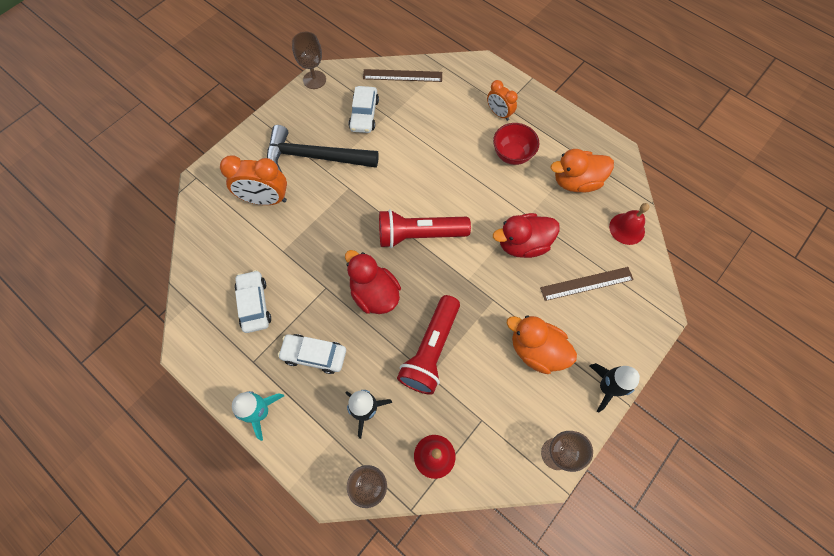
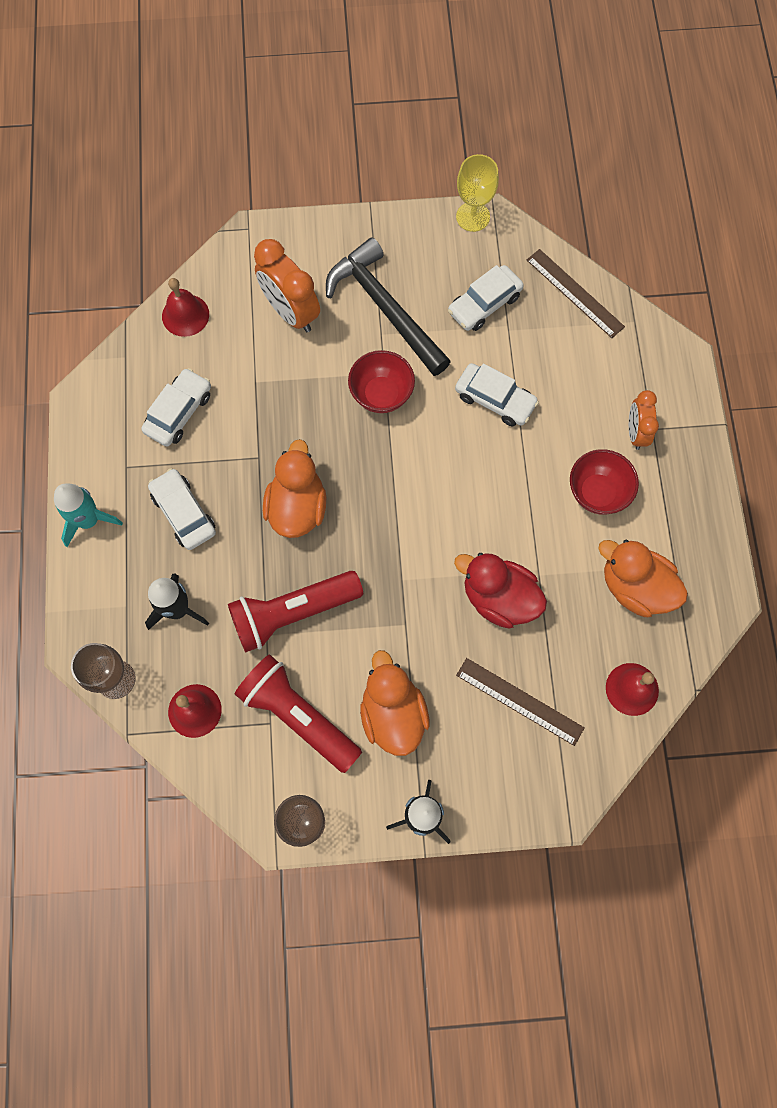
camera: 45 degrees right, 5 degrees up
brown goblet [292,32,326,89] -> yellow goblet [456,154,499,232]
red duck [345,250,401,314] -> orange duck [263,439,326,538]
red flashlight [379,210,471,248] -> red flashlight moved to [235,654,362,773]
none -> red bell [162,278,209,337]
none -> red bowl [348,350,415,413]
none -> white car [455,363,539,426]

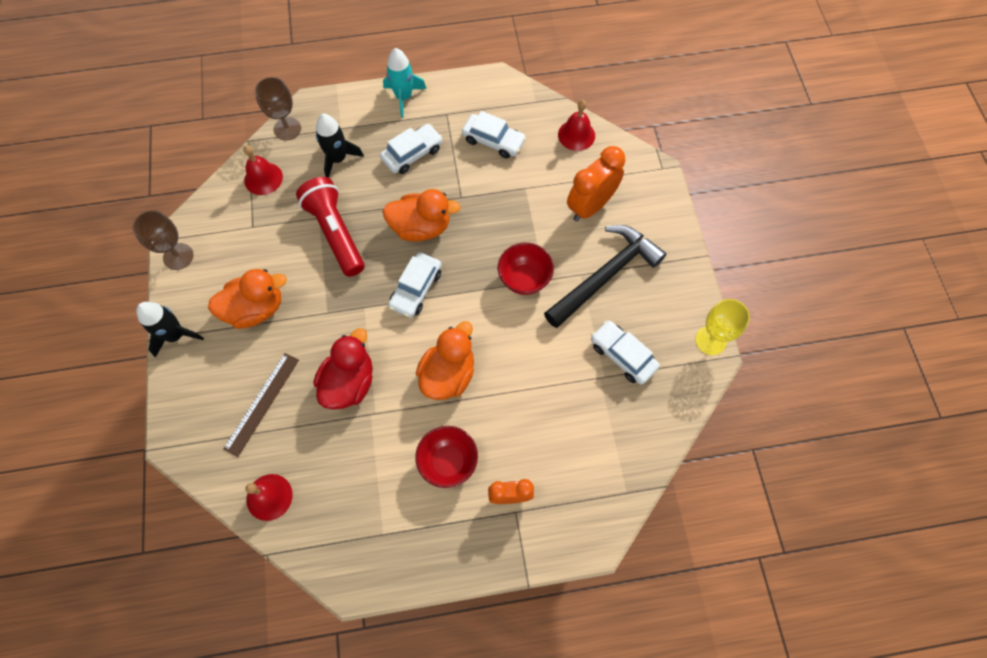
camera: 85 degrees right, 5 degrees down
red flashlight [235,654,362,773] -> none
white car [455,363,539,426] -> white car moved to [388,252,441,318]
brown ruler [527,249,625,338] -> none
orange duck [598,540,688,617] -> orange duck moved to [416,321,474,400]

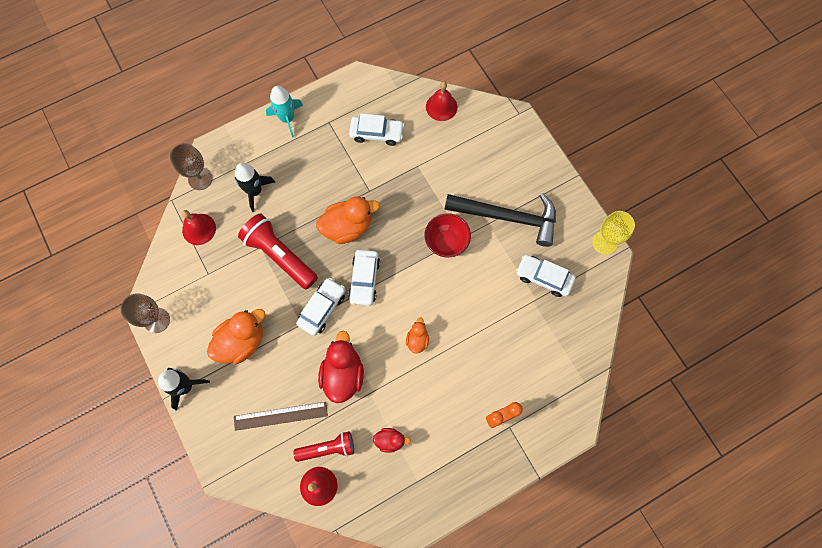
camera: 20 degrees left, 5 degrees up
brown ruler [223,353,299,457] -> brown ruler turned 75 degrees clockwise [234,402,328,431]
white car [380,124,443,174] -> white car moved to [296,278,345,336]
red bowl [415,426,478,488] -> none
orange duck [416,321,474,400] -> orange duck [406,317,429,354], size x0.53
black hammer [544,225,666,328] -> black hammer turned 75 degrees clockwise [445,193,556,247]
orange clock [567,146,625,222] -> none
none -> red flashlight [294,431,354,462]
none -> red duck [373,428,411,453]

